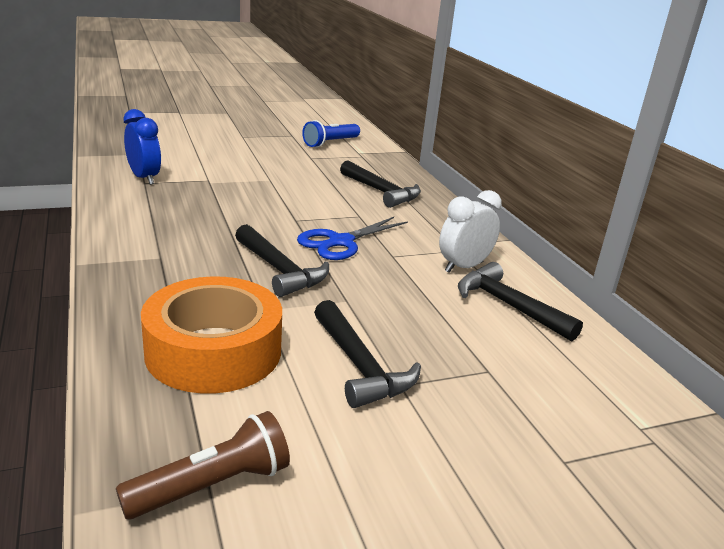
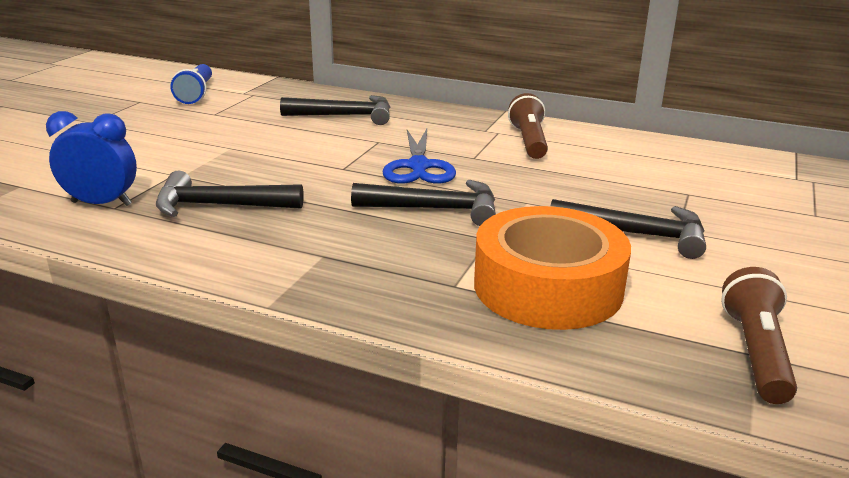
camera: 45 degrees left, 0 degrees up
white clock [439,190,502,273] -> brown flashlight [508,93,548,159]
black hammer [458,262,583,342] -> black hammer moved to [156,171,304,217]

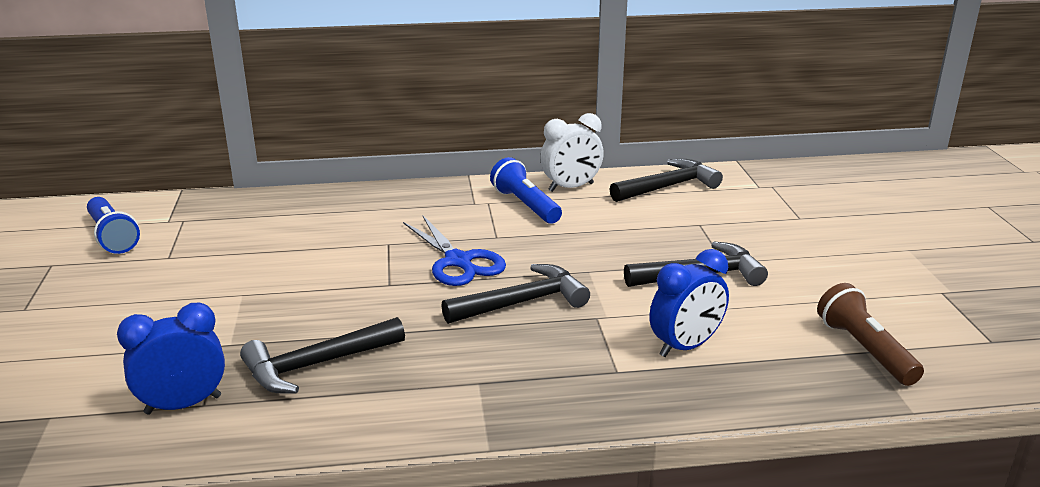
camera: 30 degrees left, 0 degrees up
black hammer [280,95,390,125] -> black hammer moved to [610,159,723,202]
orange tape [474,206,631,330] -> blue clock [649,249,729,357]
brown flashlight [508,93,548,159] -> blue flashlight [490,157,562,224]
none -> white clock [540,113,604,192]

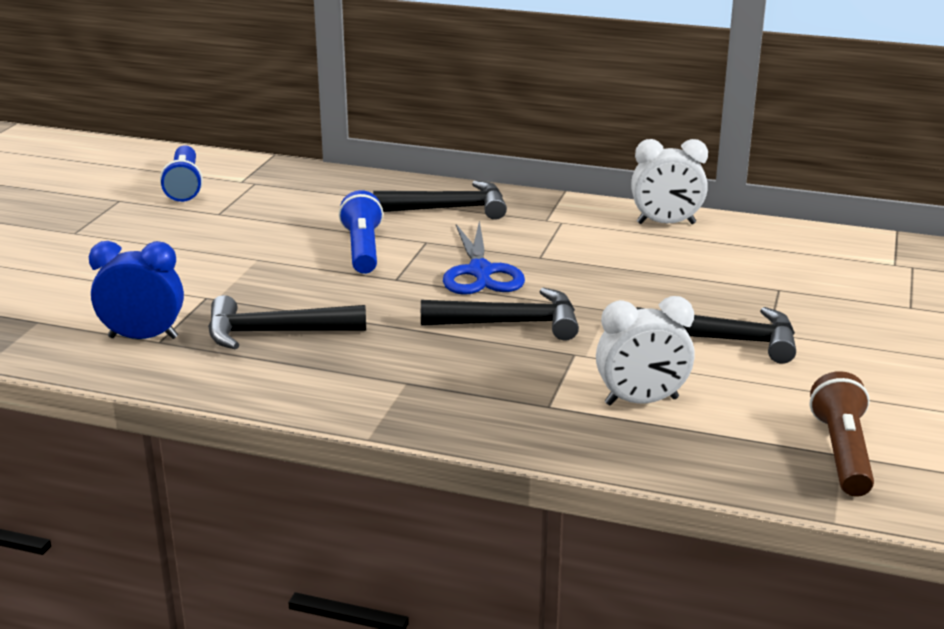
camera: 25 degrees right, 0 degrees up
blue flashlight [490,157,562,224] -> blue flashlight moved to [339,190,383,274]
black hammer [610,159,723,202] -> black hammer moved to [373,180,507,220]
blue clock [649,249,729,357] -> white clock [596,296,695,406]

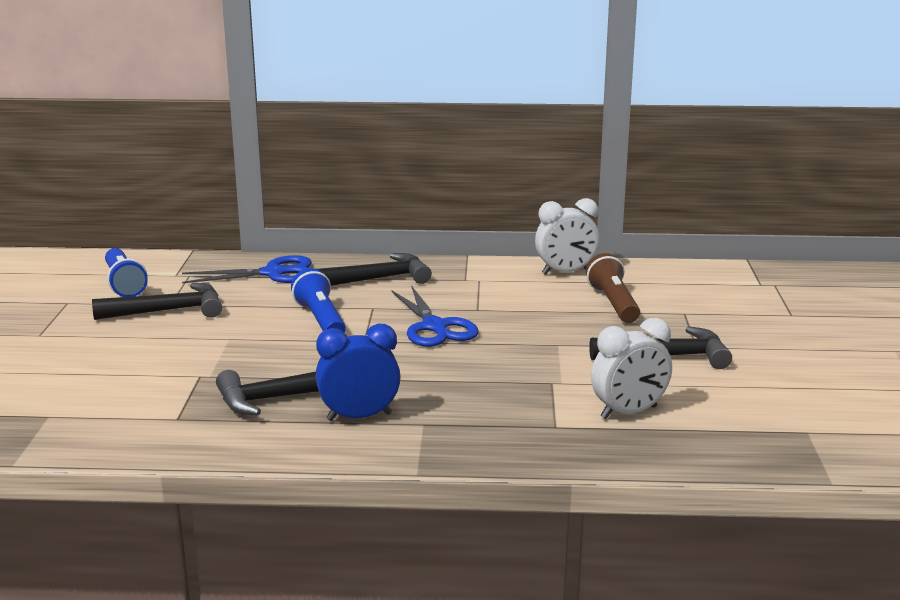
camera: 15 degrees left, 5 degrees down
blue clock [89,241,184,339] -> blue clock moved to [316,324,401,421]
black hammer [421,288,579,341] -> black hammer moved to [92,283,222,320]
brown flashlight [810,371,874,497] -> brown flashlight moved to [586,253,640,323]
none -> blue scissors [182,255,312,283]

